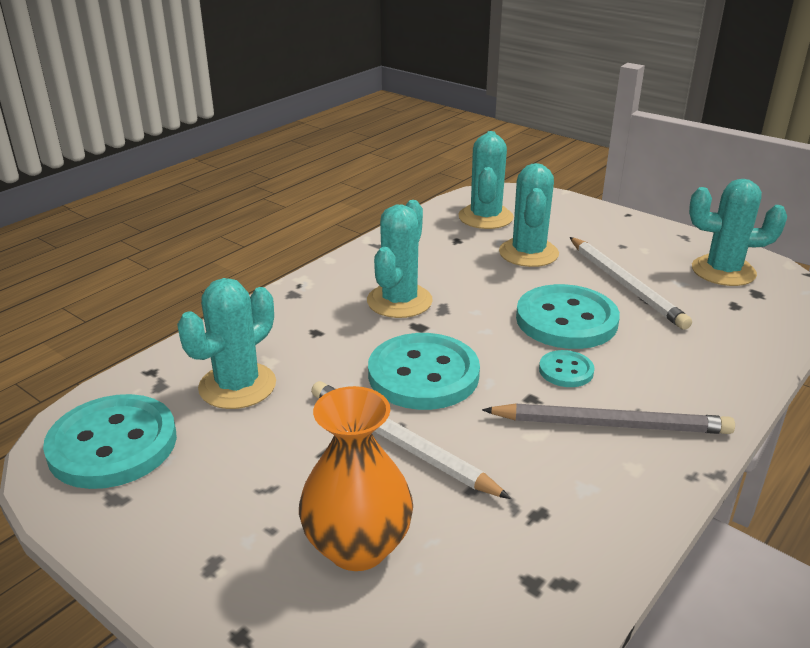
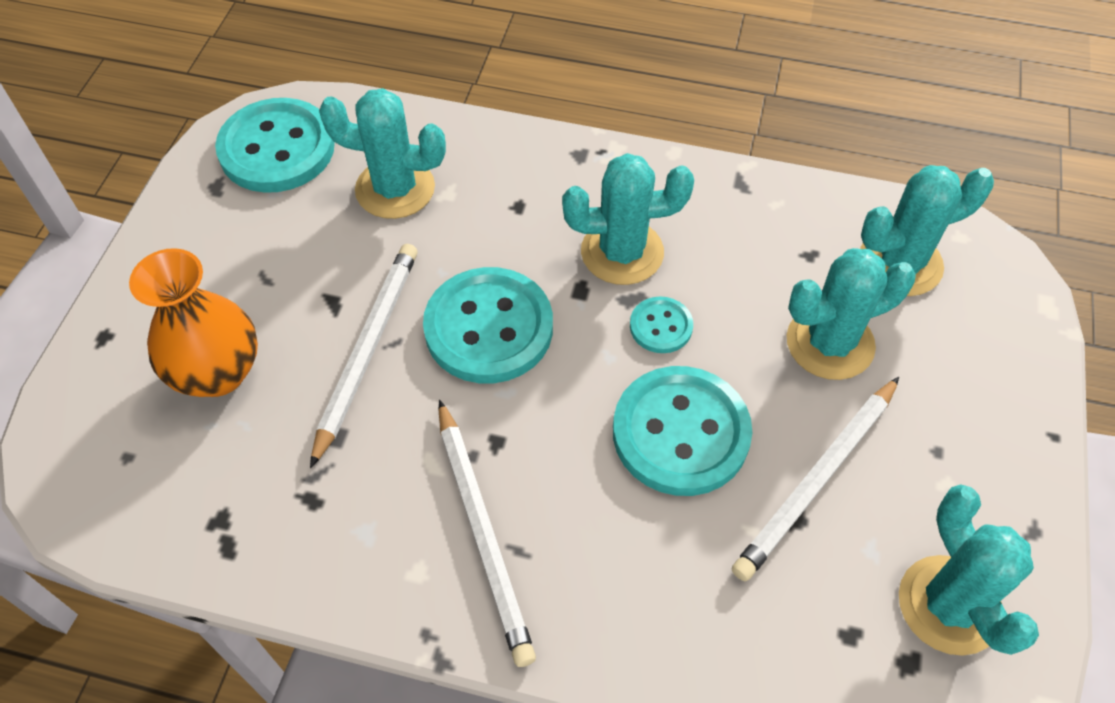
camera: 65 degrees right, 25 degrees up
grey pencil [482,404,735,434] -> white pencil [439,399,536,667]
turquoise button [539,350,595,387] -> turquoise button moved to [630,296,693,353]

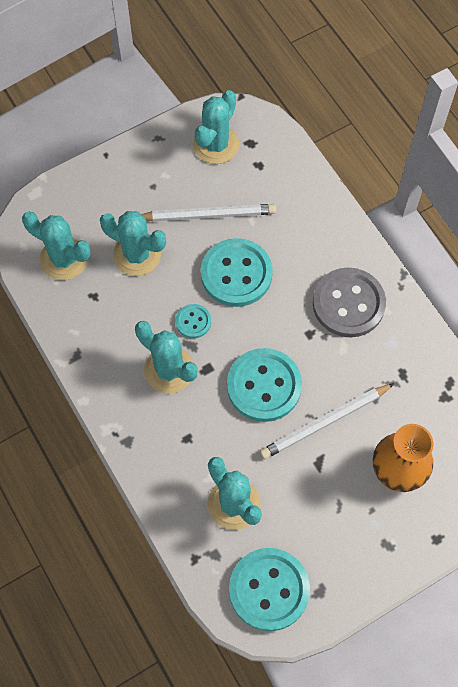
camera: 135 degrees left, 10 degrees up
white pencil [439,399,536,667] -> grey button [313,268,386,337]

